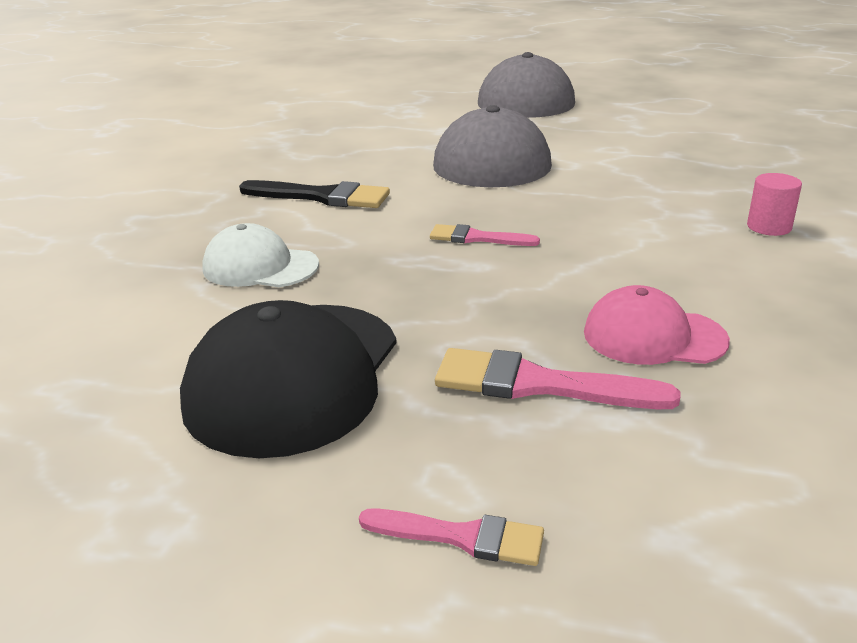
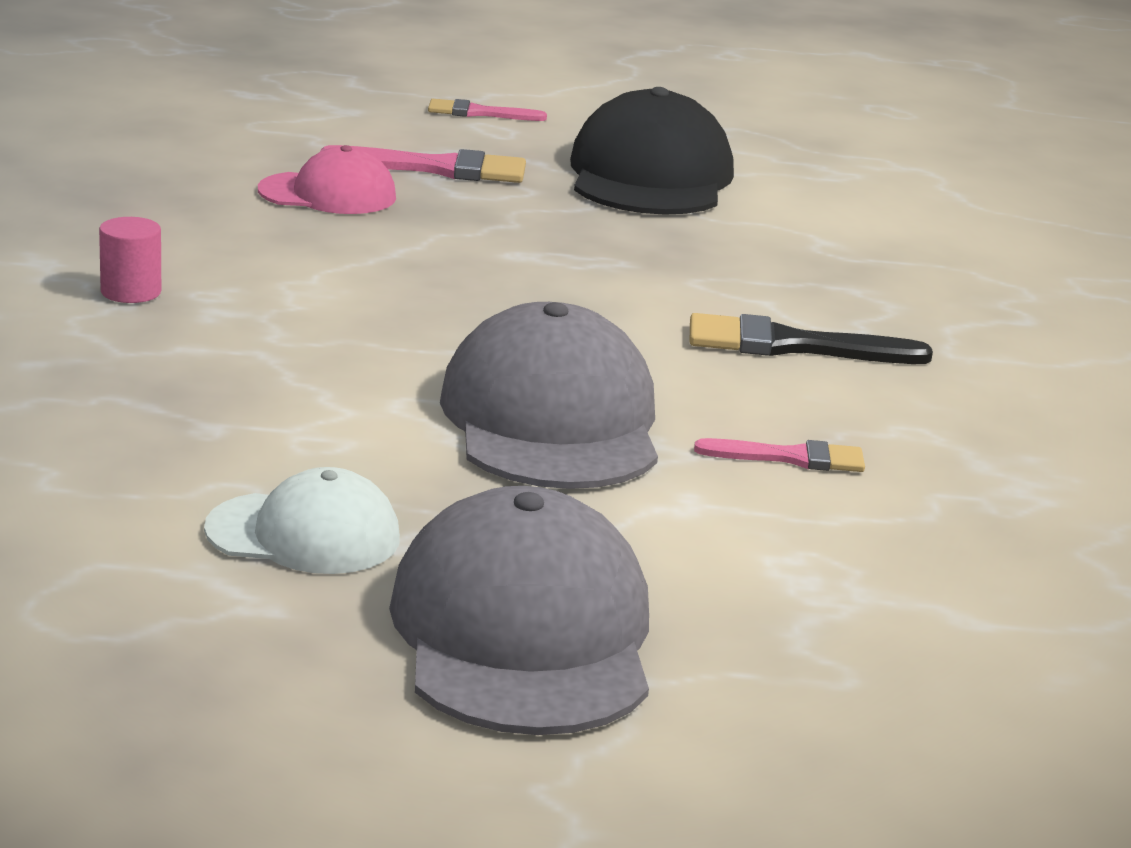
camera: 165 degrees right, 5 degrees down
white cap [202,223,319,287] -> white cap moved to [204,467,400,574]
pink brush [430,224,540,246] -> pink brush moved to [694,438,865,472]

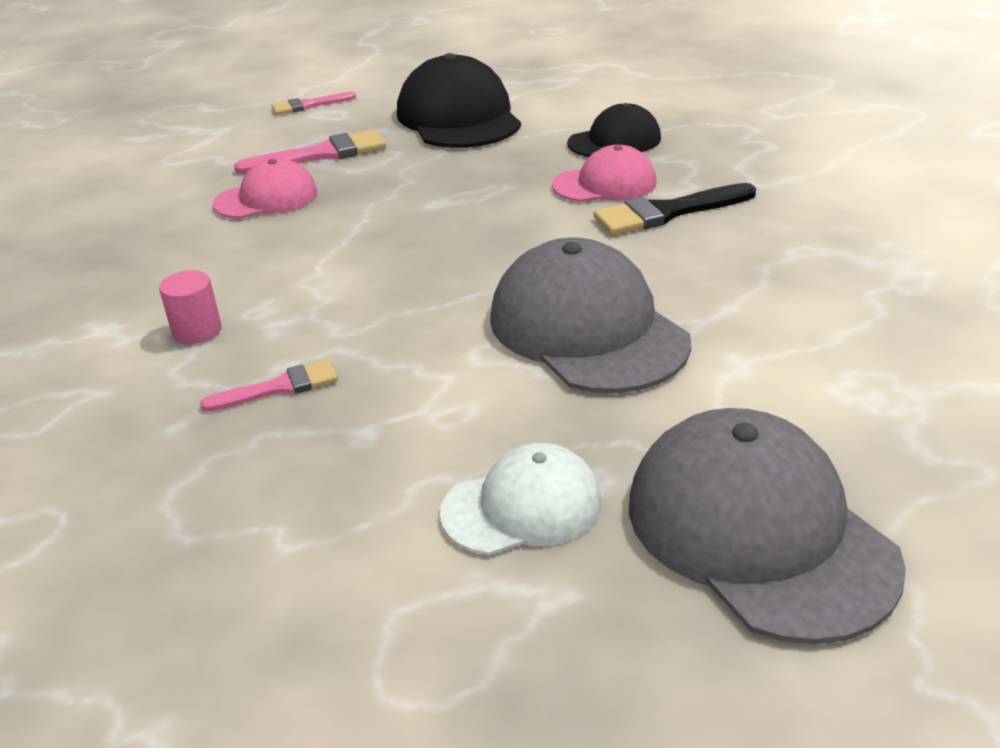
camera: 20 degrees left, 10 degrees up
pink brush [694,438,865,472] -> pink brush moved to [200,360,338,412]
none -> pink cap [552,145,657,202]
none -> black cap [567,103,661,157]

